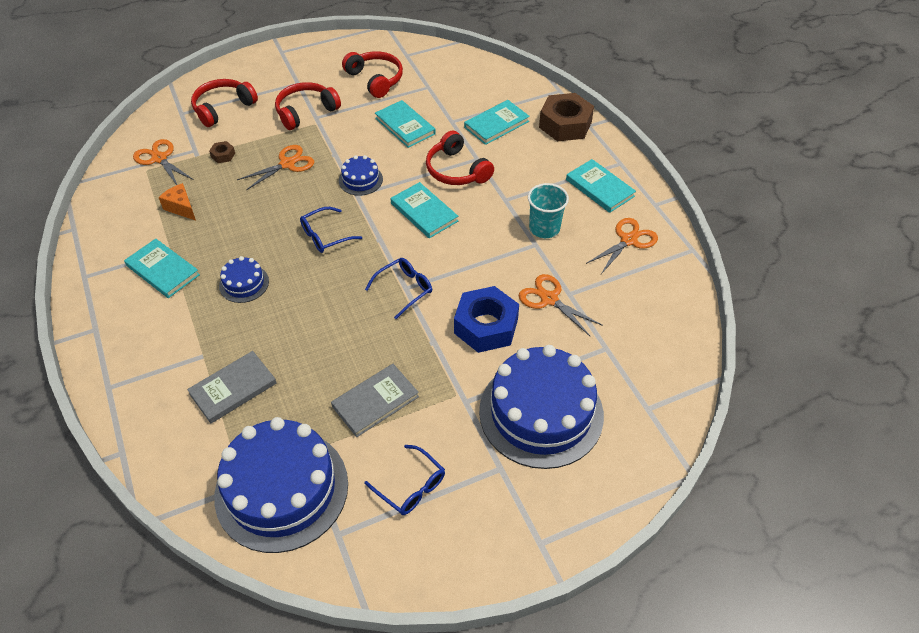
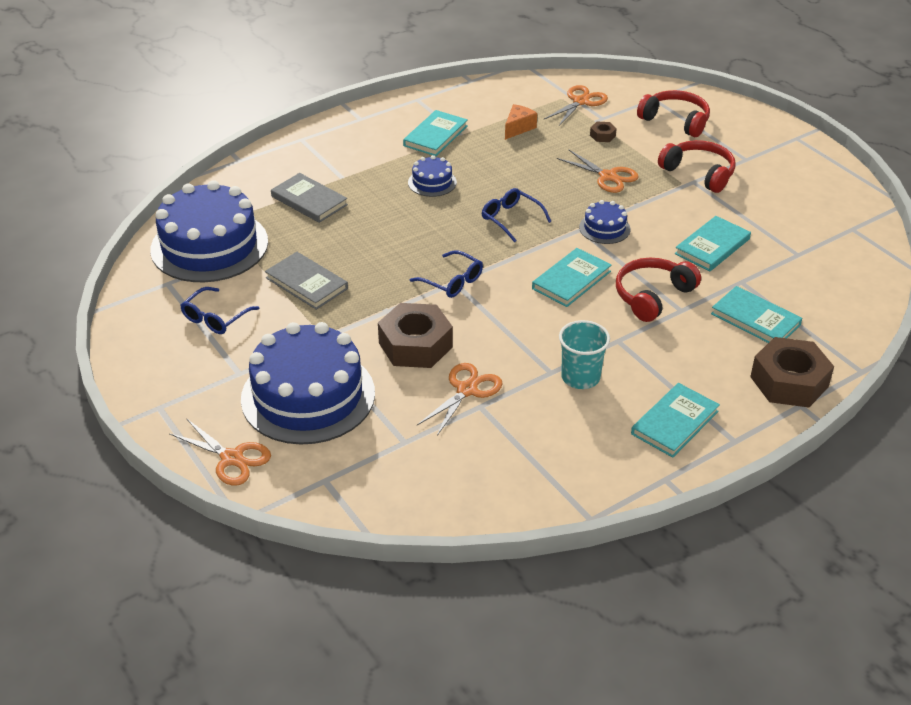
camera: 80 degrees right, 10 degrees down
red headphones [342,52,403,98] -> none
blue nut [454,286,519,353] -> brown nut [378,303,453,368]
orange scissors [586,218,658,274] -> orange scissors moved to [169,418,271,486]

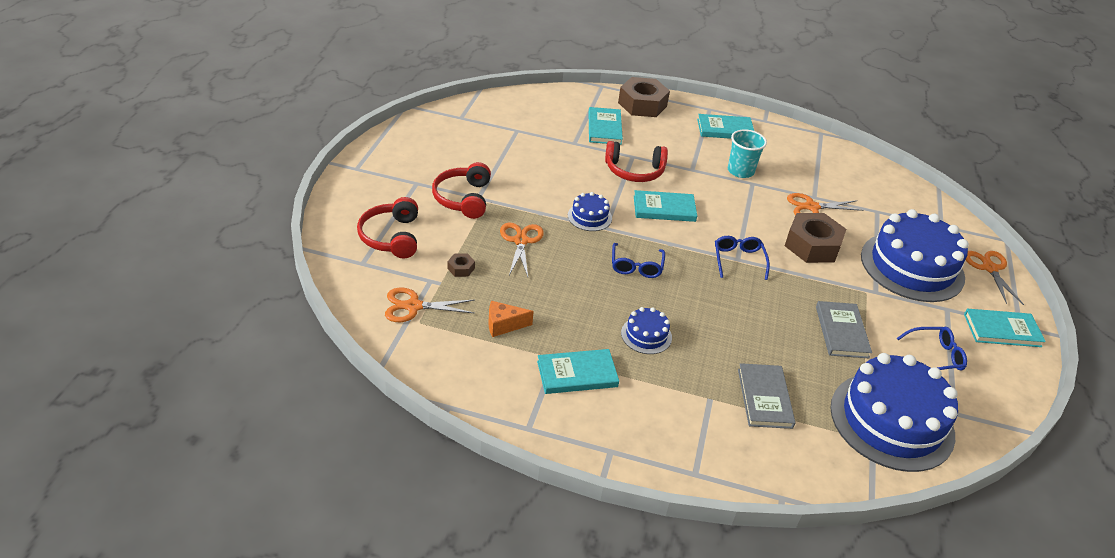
camera: 135 degrees left, 0 degrees up
turquoise book [675,216,751,271] -> turquoise book moved to [964,309,1046,347]

